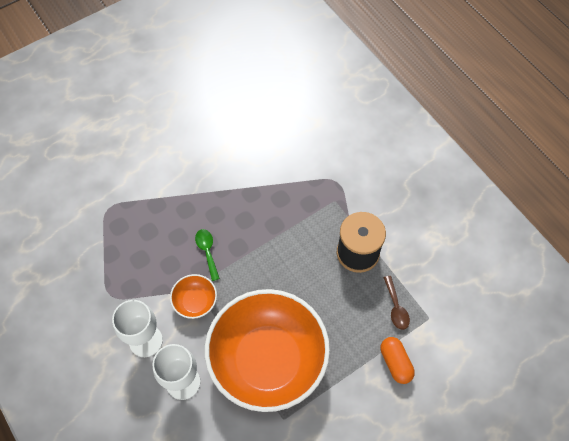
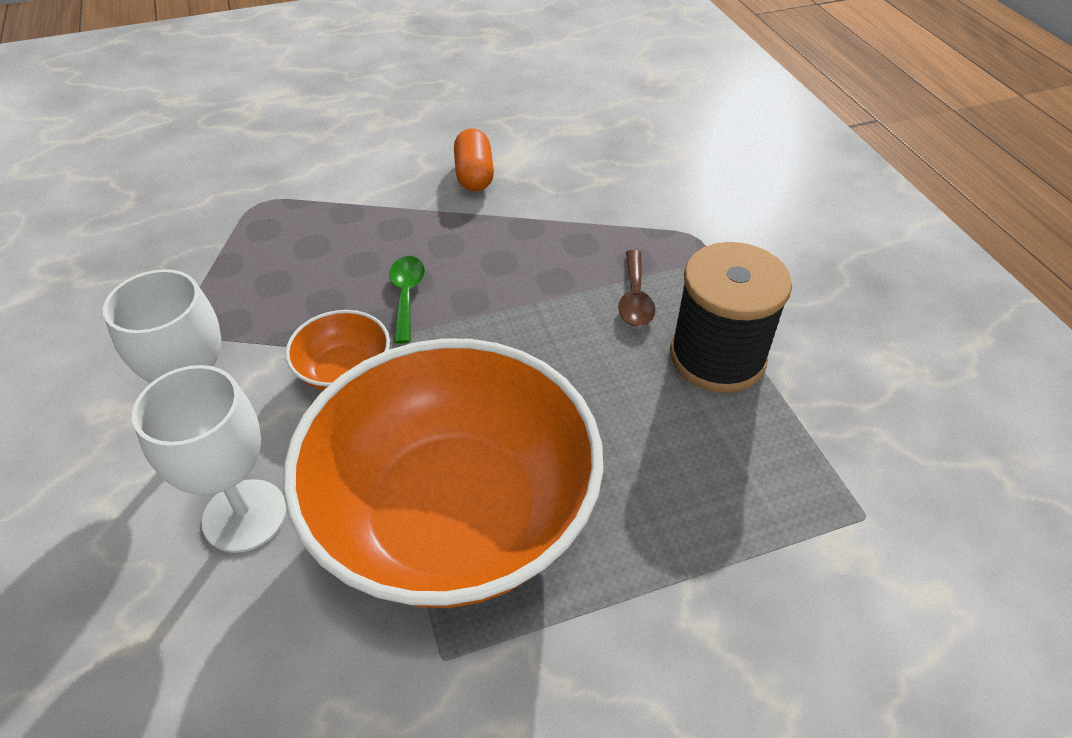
camera: 15 degrees right, 15 degrees down
orange capsule [381,337,415,384] -> orange capsule moved to [454,128,494,192]
brown spoon [383,276,410,330] -> brown spoon moved to [618,250,655,327]

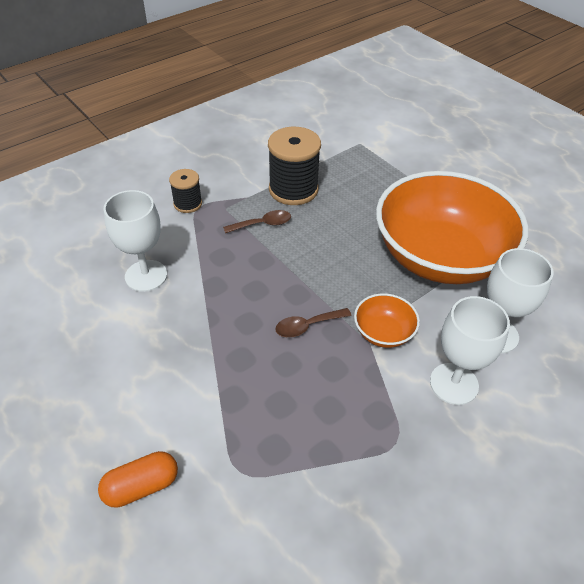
camera: 110 degrees left, 0 degrees up
green spoon [389,256,425,344] -> brown spoon [275,308,351,337]
orange capsule [454,128,494,192] -> orange capsule moved to [98,451,178,508]
none -> white goblet [104,190,167,292]
none -> black spool [169,169,202,213]

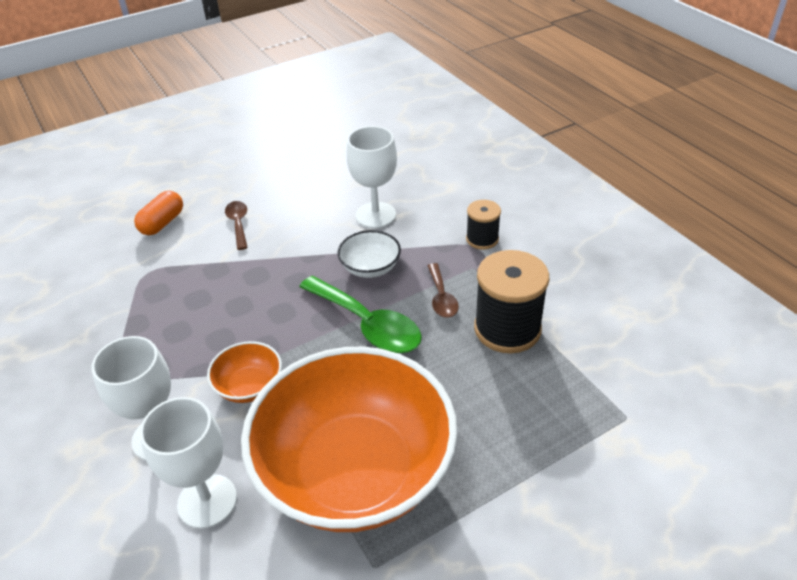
camera: 100 degrees right, 5 degrees down
orange capsule [98,451,178,508] -> orange capsule turned 45 degrees clockwise [134,191,183,235]
brown spoon [275,308,351,337] -> brown spoon moved to [225,201,248,250]
none -> green spoon [299,276,422,353]
none -> white bowl [337,230,401,278]

